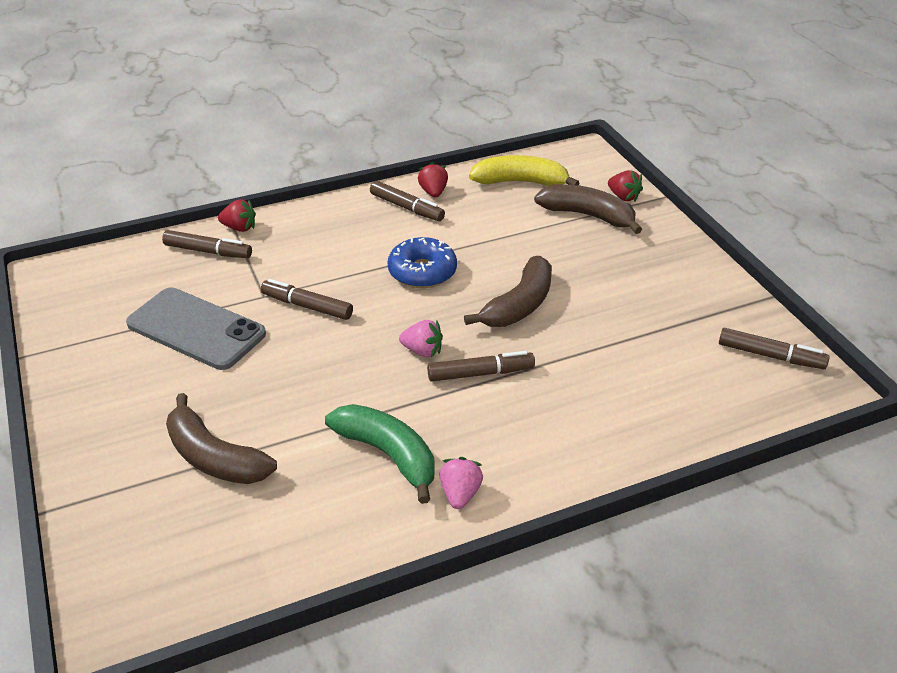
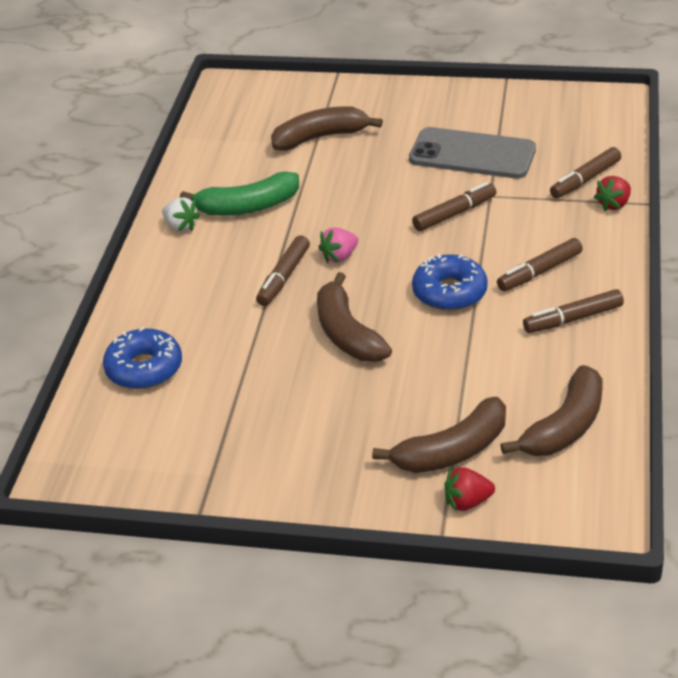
camera: 125 degrees right, 0 degrees up
grey phone [126,288,266,370] -> grey phone turned 45 degrees clockwise [409,127,536,179]
red strawberry [418,162,448,197] -> none
pink strawberry [439,457,483,509] -> white strawberry [162,197,200,231]
yellow banana [469,155,579,186] -> brown banana [501,365,603,456]
brown marker [719,328,830,369] -> brown marker moved to [497,238,583,291]
none -> blue donut [103,327,182,389]

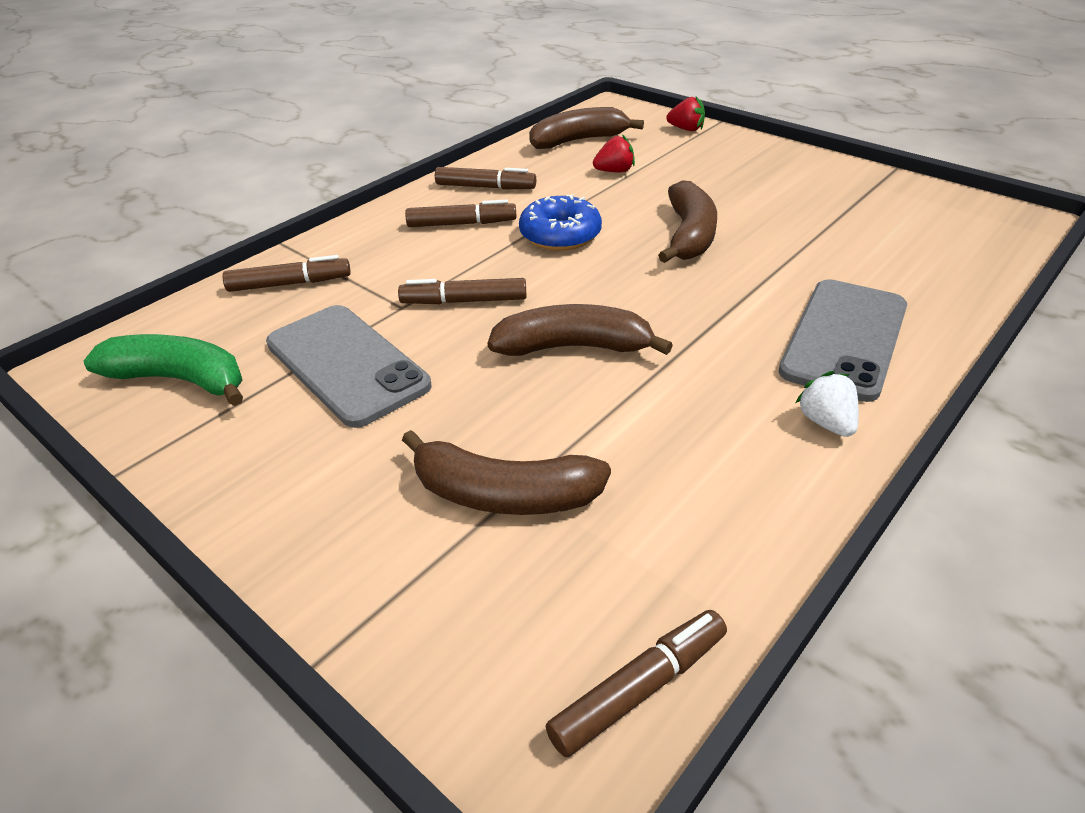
camera: 150 degrees left, 0 degrees up
blue donut [103,327,182,389] -> none
green banana [180,171,299,216] -> green banana moved to [84,334,243,406]
brown marker [256,235,310,306] -> brown marker moved to [546,610,727,757]
pink strawberry [318,228,358,263] -> none
brown banana [372,397,506,473] -> brown banana moved to [488,304,673,356]
red strawberry [594,176,631,211] -> red strawberry moved to [593,134,635,172]
none -> grey phone [779,279,907,402]

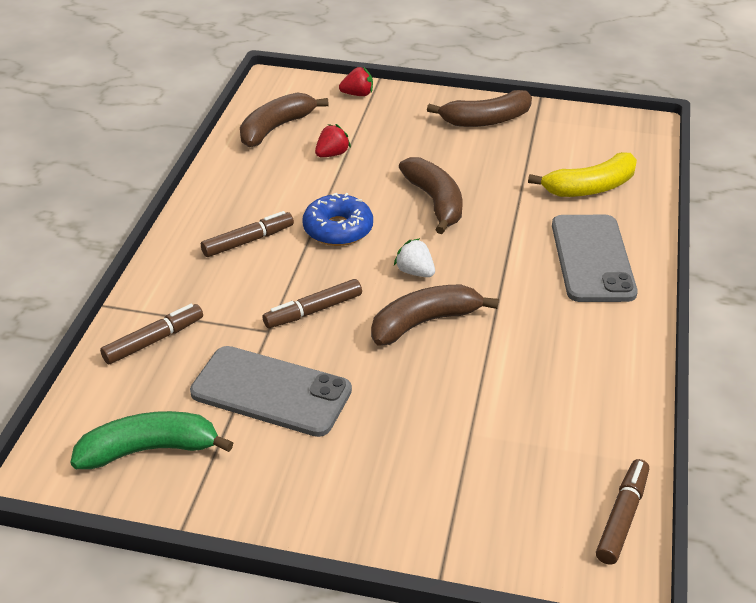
camera: 30 degrees left, 0 degrees up
brown banana [402,430,611,515] -> brown banana moved to [427,90,532,127]
brown marker [435,167,536,190] -> none
white strawberry [795,371,859,437] -> white strawberry moved to [394,238,435,277]
none -> yellow banana [528,152,637,197]

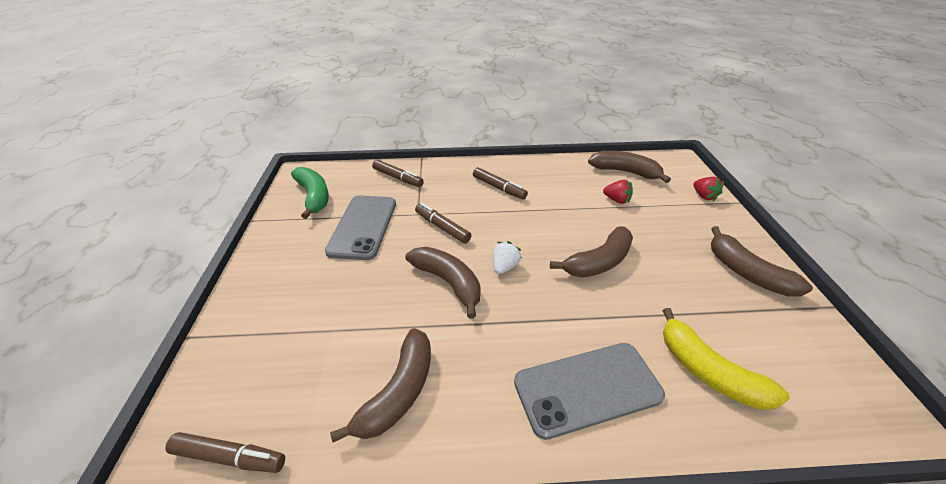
camera: 75 degrees right, 0 degrees up
blue donut [303,193,373,246] -> none
none -> brown banana [330,328,431,442]

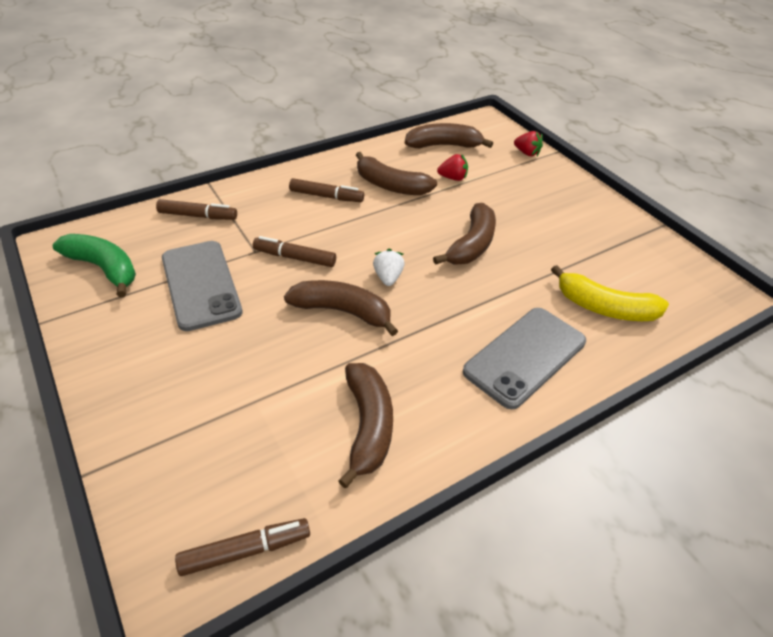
camera: 30 degrees left, 5 degrees up
brown banana [711,226,813,297] -> brown banana moved to [356,152,437,195]

